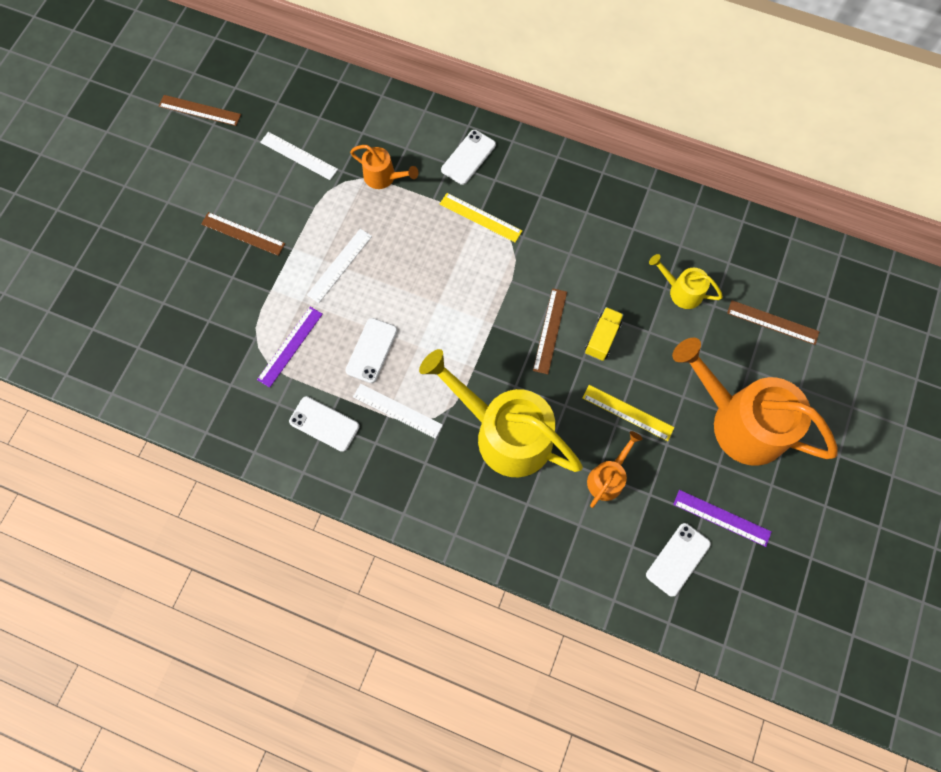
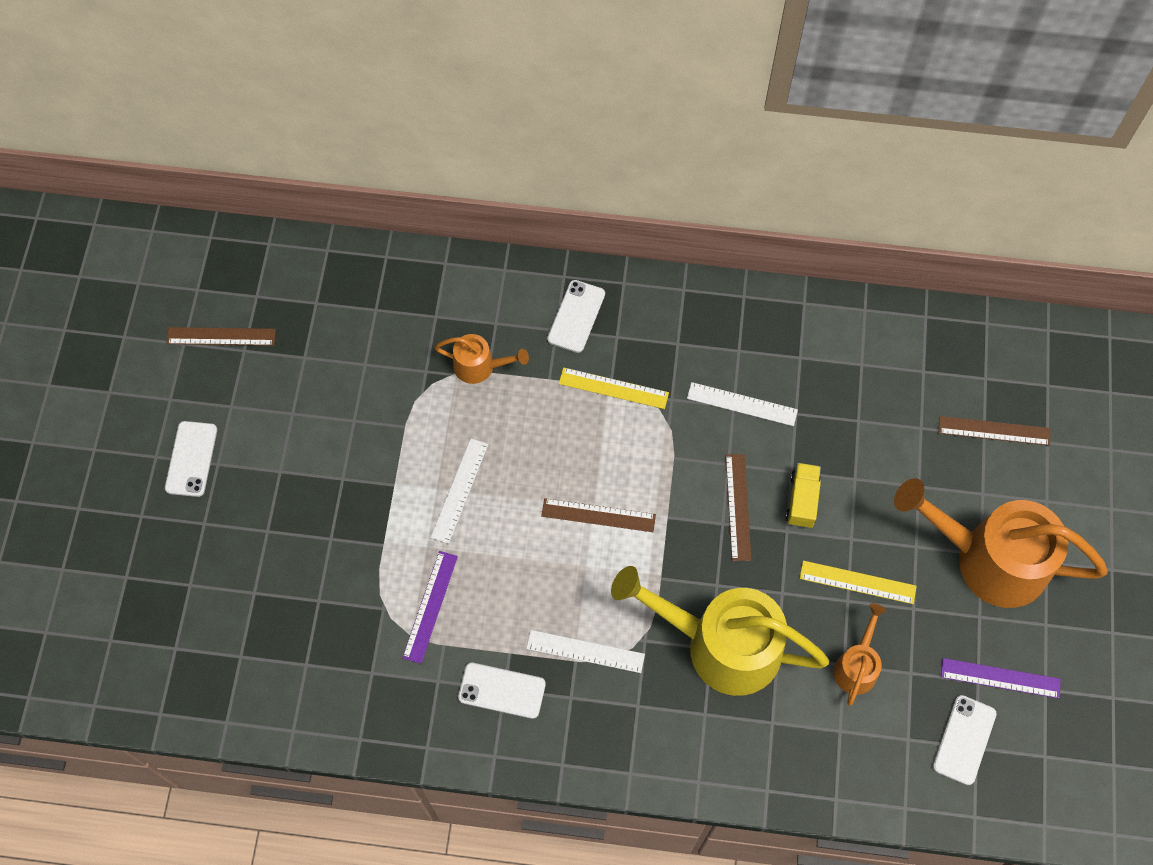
camera: 15 degrees left, 5 degrees down
brown ruler [201,212,285,256] -> brown ruler moved to [541,498,656,532]
white ruler [260,132,338,180] -> white ruler moved to [687,382,798,426]
white phone [345,318,398,383] -> white phone moved to [165,421,217,497]
yellow watering can [649,254,723,309] -> none

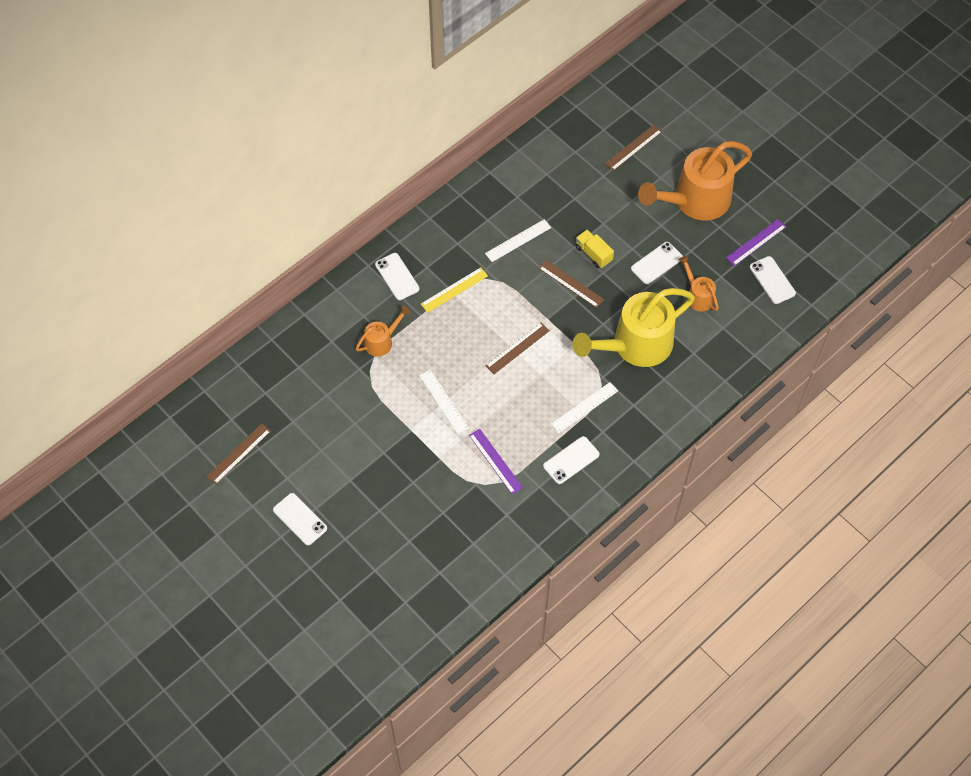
camera: 50 degrees left, 5 degrees down
yellow ruler [800,561,917,604] -> white phone [631,242,683,284]

